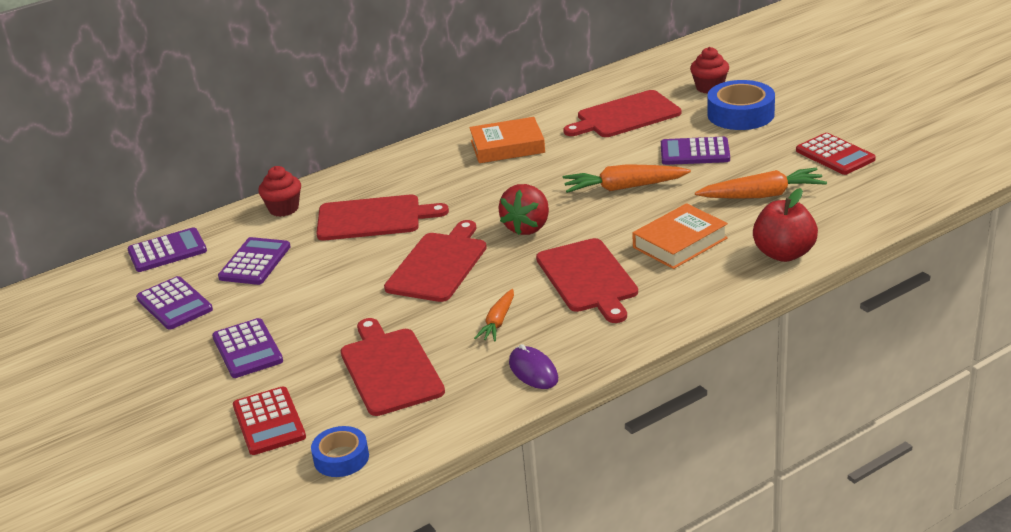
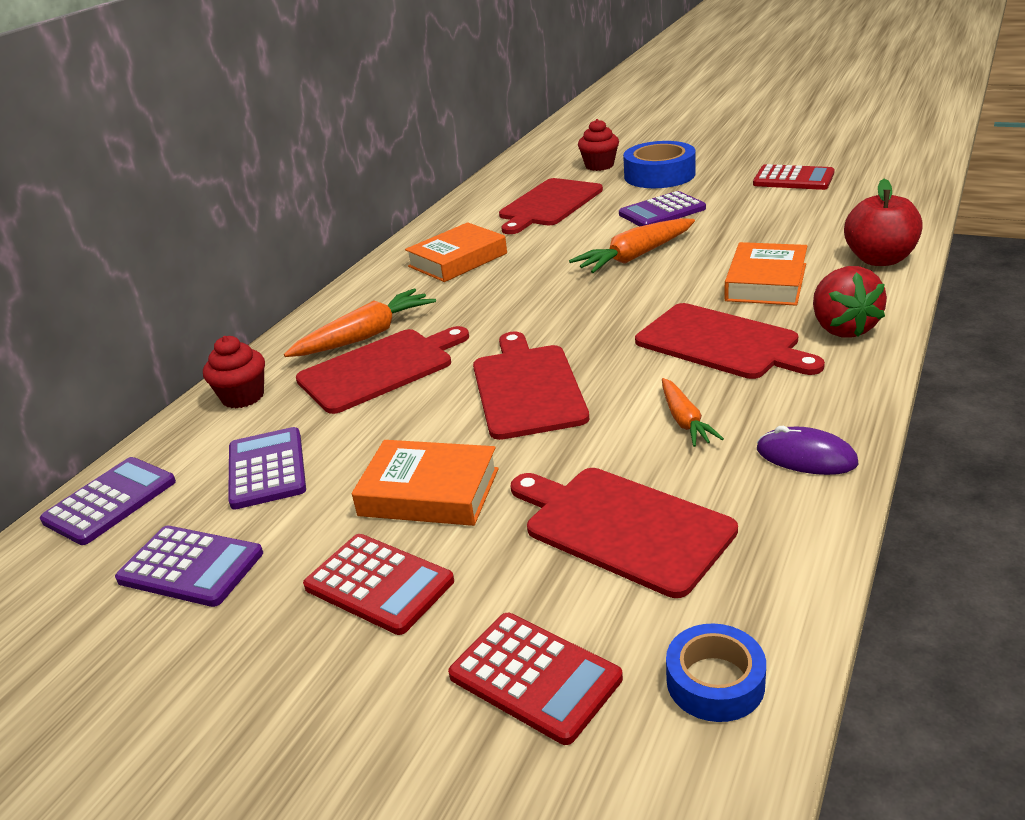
camera: 30 degrees left, 0 degrees up
purple calculator [212,318,283,378] -> red calculator [303,534,454,635]
red strawberry [498,184,549,235] -> red strawberry moved to [813,266,887,338]
orange carrot [695,168,827,199] -> orange carrot moved to [284,288,436,357]
none -> orange book [352,440,499,526]

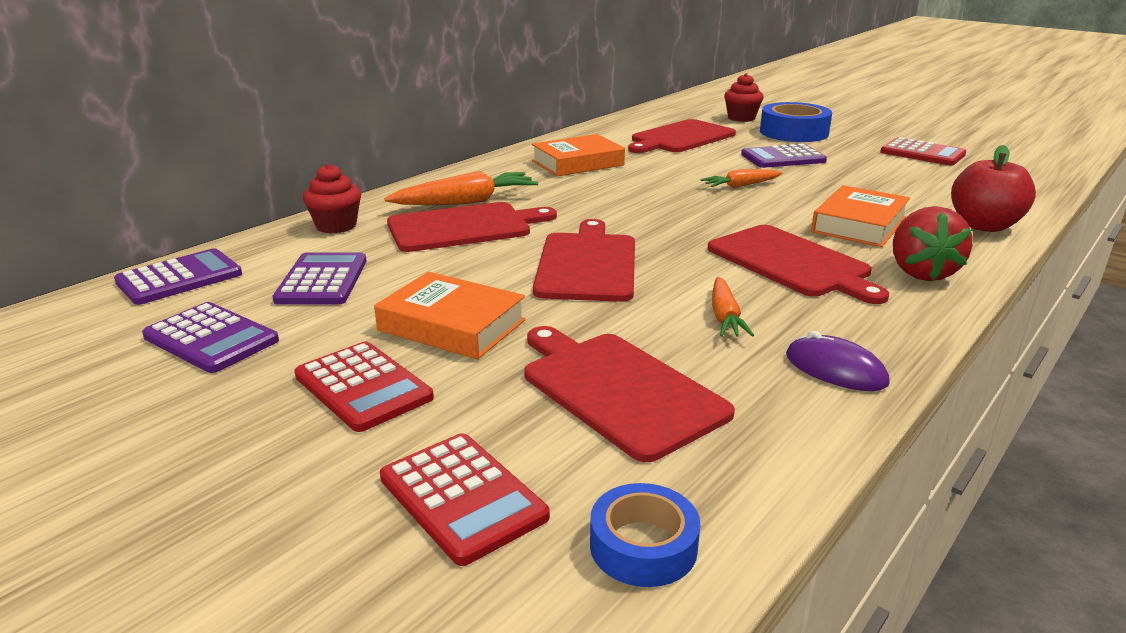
camera: 10 degrees right, 5 degrees down
orange carrot [569,218,695,273] -> orange carrot [701,169,782,188], size x0.61

